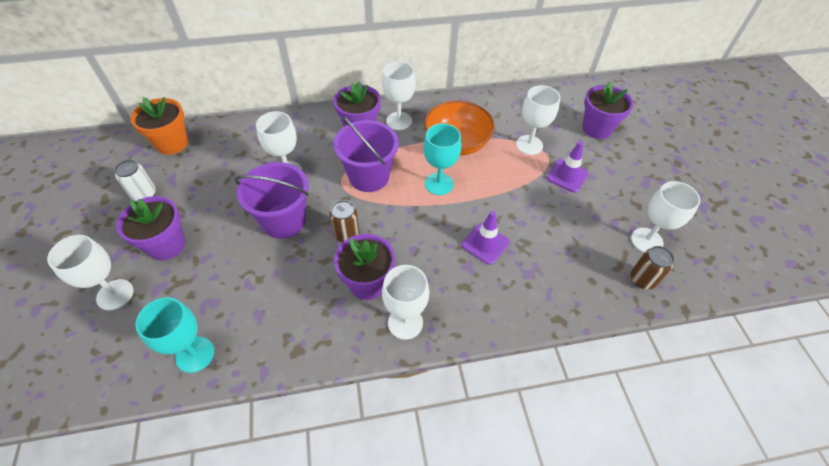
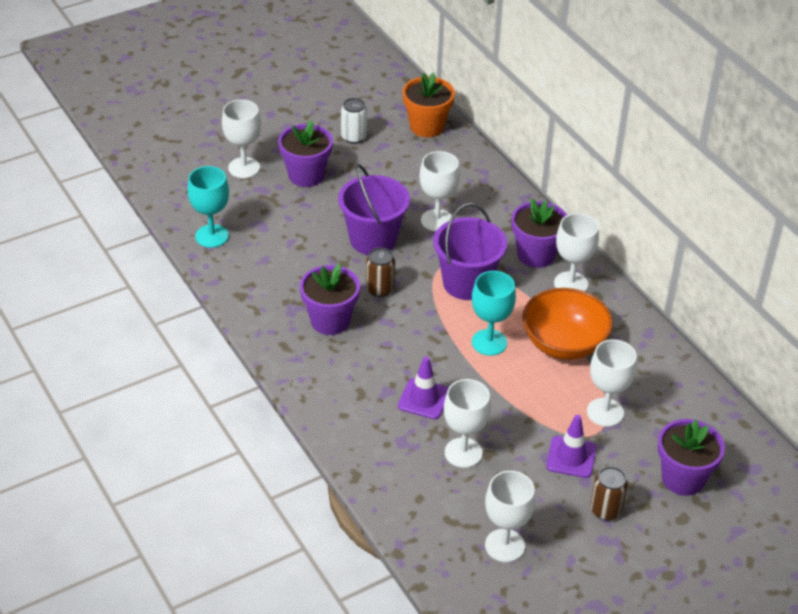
camera: 70 degrees right, 10 degrees down
white goblet [382,265,429,340] -> white goblet moved to [444,379,491,468]
brown can [630,246,674,289] -> brown can moved to [590,466,628,521]

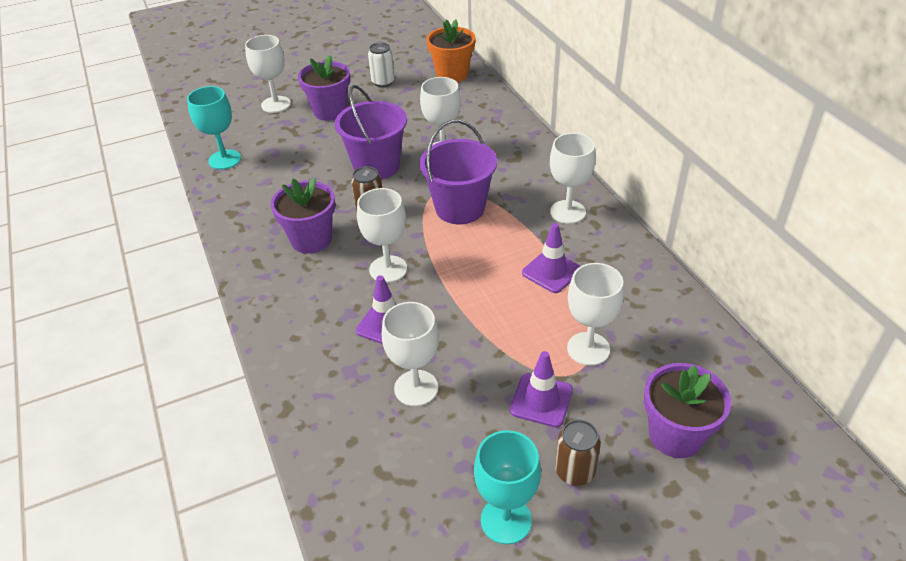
camera: 10 degrees right, 0 degrees up
turquoise goblet [472,271,516,356] -> turquoise goblet moved to [474,430,541,545]
white goblet [485,471,536,562] -> white goblet moved to [357,188,407,283]
purple flower pot [511,199,567,268] -> none
orange bowl [522,288,613,360] -> purple traffic cone [522,223,580,293]

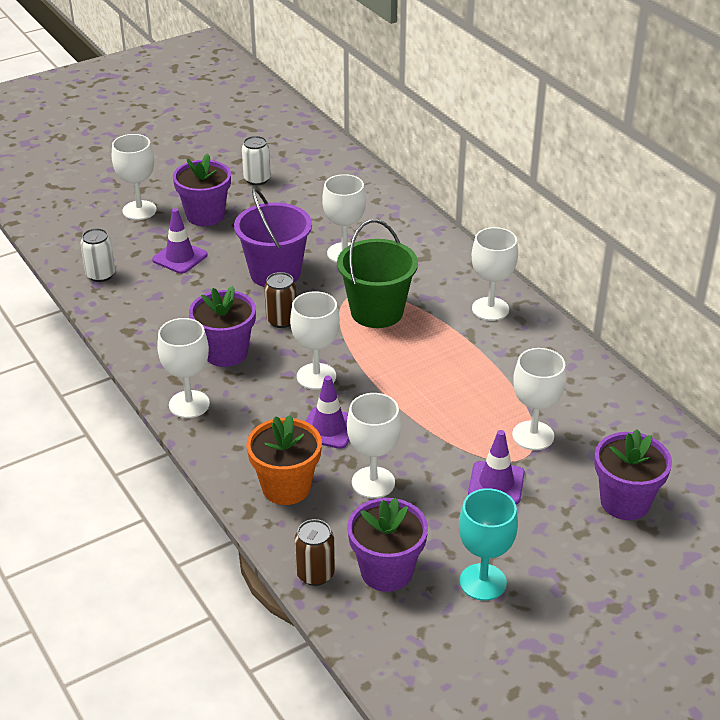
camera: 10 degrees left, 5 degrees down
turquoise goblet [187,86,241,170] -> white can [80,228,115,282]
purple bucket [419,120,497,224] -> green bucket [337,219,418,328]
orange flower pot [426,19,475,82] -> orange flower pot moved to [246,415,322,505]
purple traffic cone [522,223,580,293] -> purple traffic cone moved to [152,208,208,274]
brown can [555,420,601,486] -> brown can moved to [294,519,335,586]
none -> white goblet [157,318,210,418]
none -> purple flower pot [347,498,428,592]

